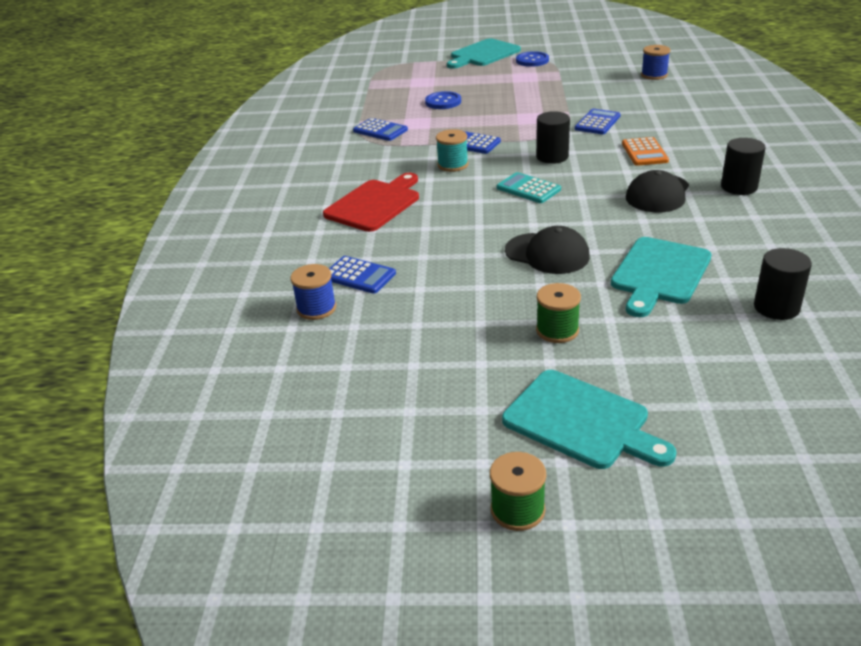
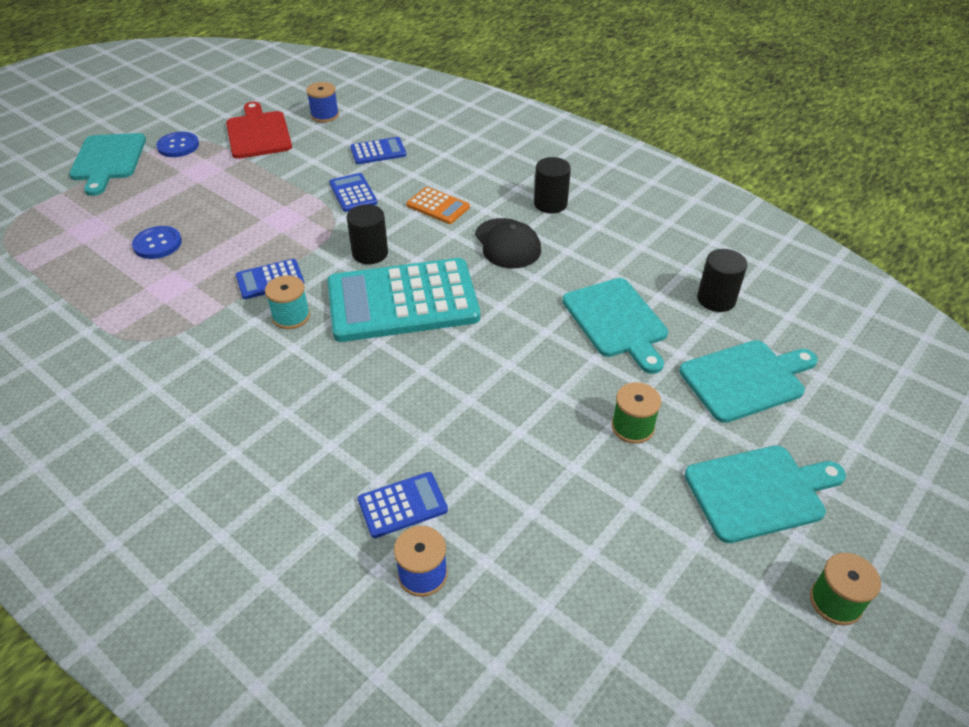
camera: 55 degrees left, 10 degrees up
red cutting board [323,173,419,232] -> red cutting board moved to [226,102,292,159]
blue calculator [353,118,408,141] -> blue calculator moved to [350,137,407,164]
turquoise calculator [497,172,561,203] -> turquoise calculator [327,258,480,342], size x2.26
black cap [505,226,590,274] -> none
none -> turquoise cutting board [679,340,818,423]

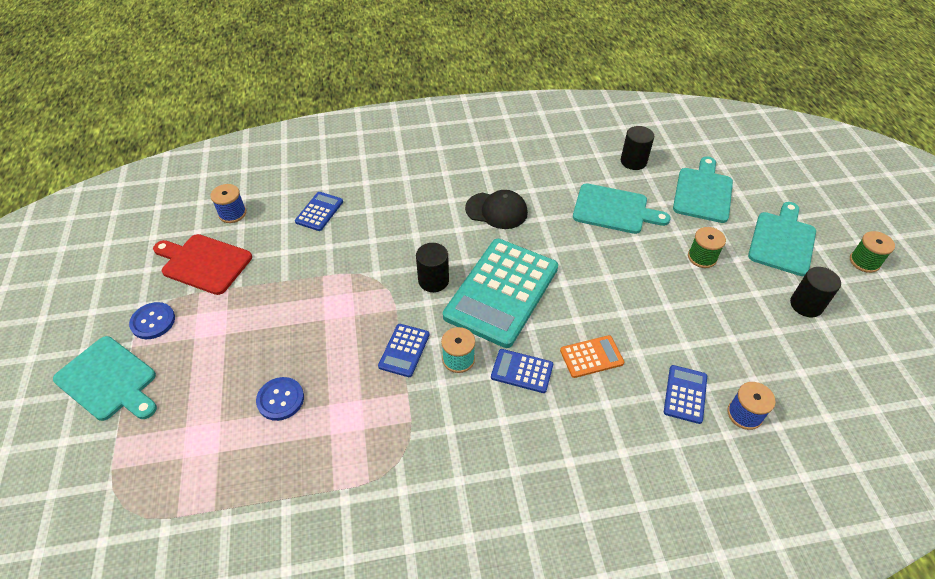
camera: 50 degrees left, 5 degrees up
blue calculator [329,173,377,212] -> blue calculator moved to [491,349,553,393]
orange calculator [406,187,470,224] -> orange calculator moved to [560,335,624,378]
black cylinder [534,157,571,213] -> black cylinder moved to [790,267,841,317]

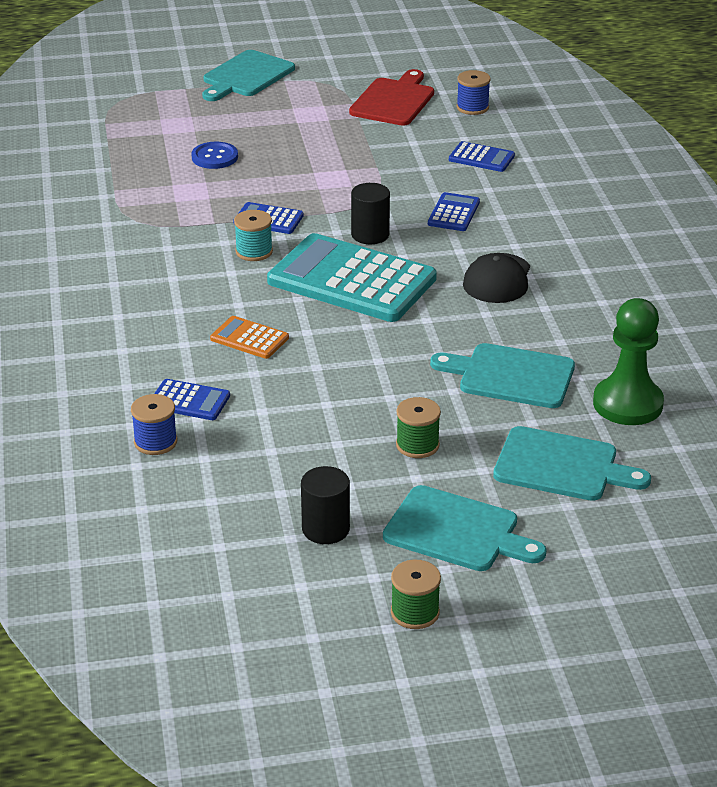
camera: 90 degrees right, 15 degrees down
blue button [129,302,175,339] -> none
blue calculator [491,349,553,393] -> blue calculator moved to [428,192,480,231]
orange calculator [560,335,624,378] -> orange calculator turned 135 degrees clockwise [210,316,289,359]
turquoise cutting board [573,183,671,234] -> turquoise cutting board turned 90 degrees clockwise [430,343,575,408]
black cylinder [621,126,654,170] -> green pawn [593,298,664,425]

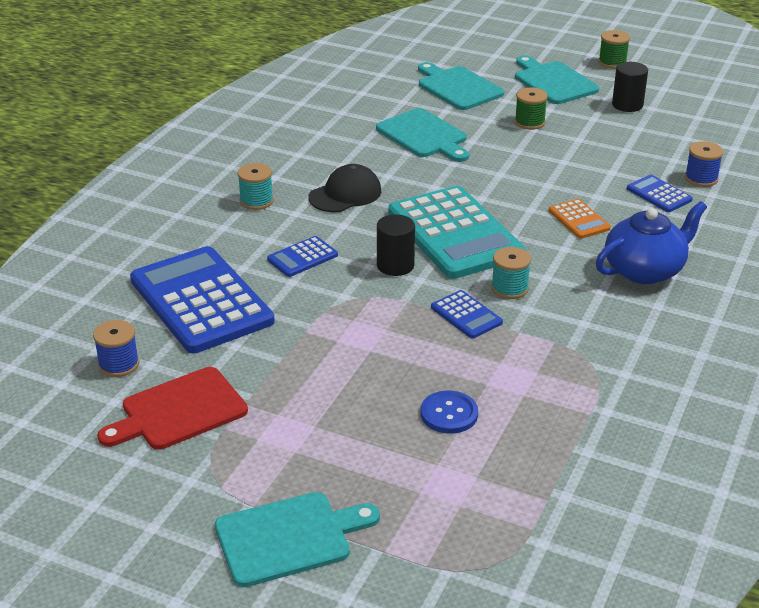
camera: 145 degrees left, 0 degrees up
blue calculator [449,141,515,172] -> blue calculator [130,246,275,354], size x2.26
green pawn [593,298,664,425] -> none
none -> turquoise spool [237,163,274,210]
none -> blue teapot [596,201,707,284]

